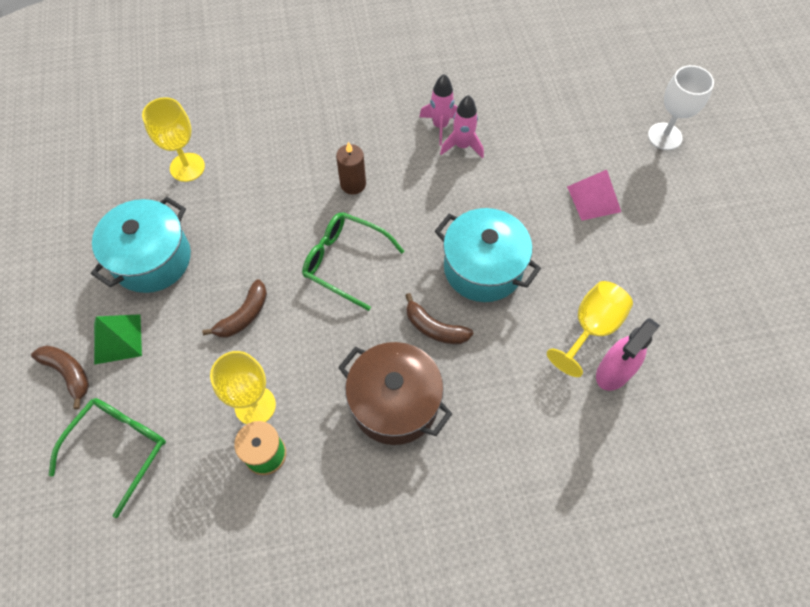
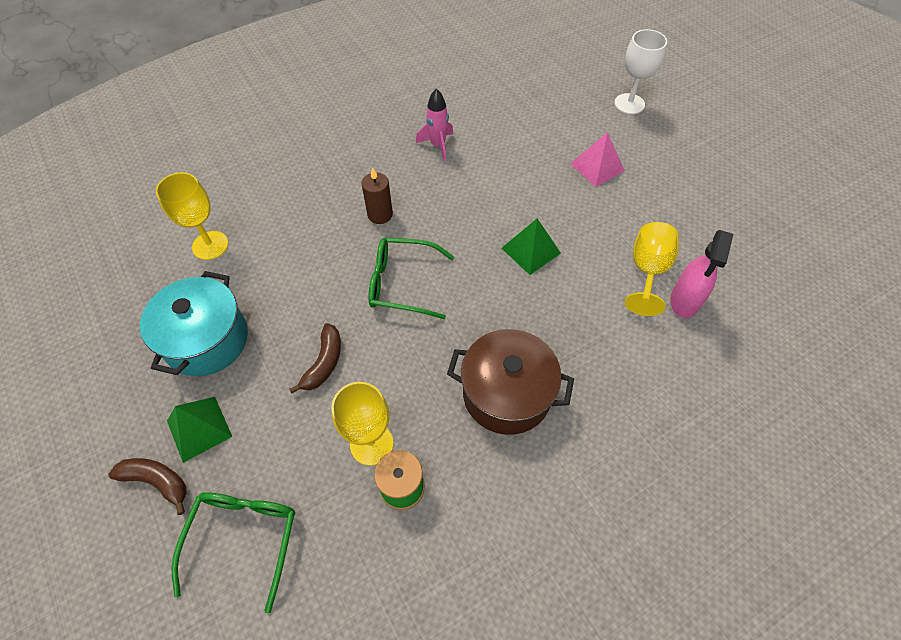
camera: 20 degrees left, 5 degrees down
brown banana [405,293,473,344] -> none
turquoise pot [435,208,541,302] -> green pyramid [501,218,561,275]
pink rocket [440,95,484,158] -> none

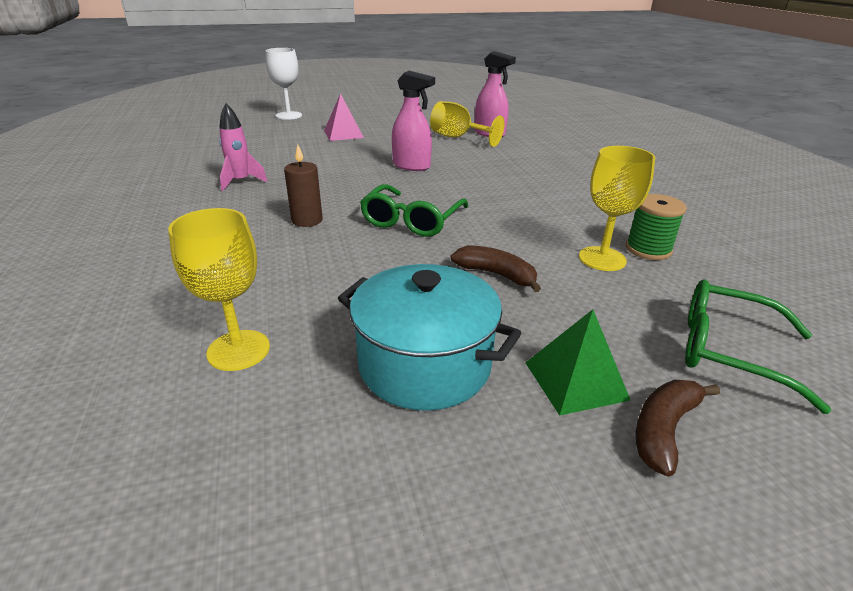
camera: 75 degrees left, 25 degrees down
brown pot [447,329,574,435] -> none
green pyramid [501,218,561,275] -> pink spray bottle [392,71,435,171]

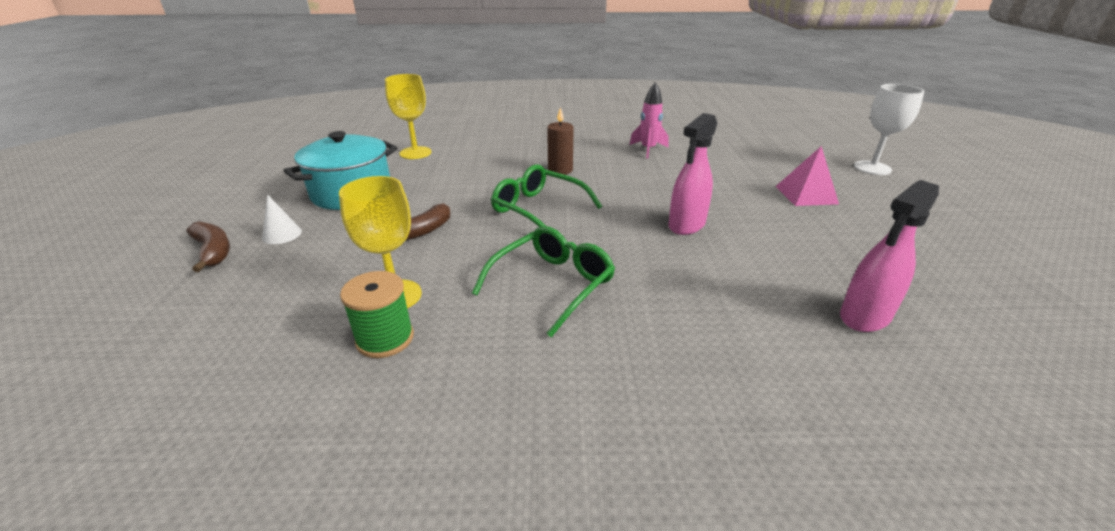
camera: 105 degrees right, 0 degrees up
yellow goblet [430,101,505,147] -> none
green pyramid [525,309,631,416] -> white cone [262,194,302,244]
green glasses [685,279,831,414] -> green glasses moved to [472,226,615,337]

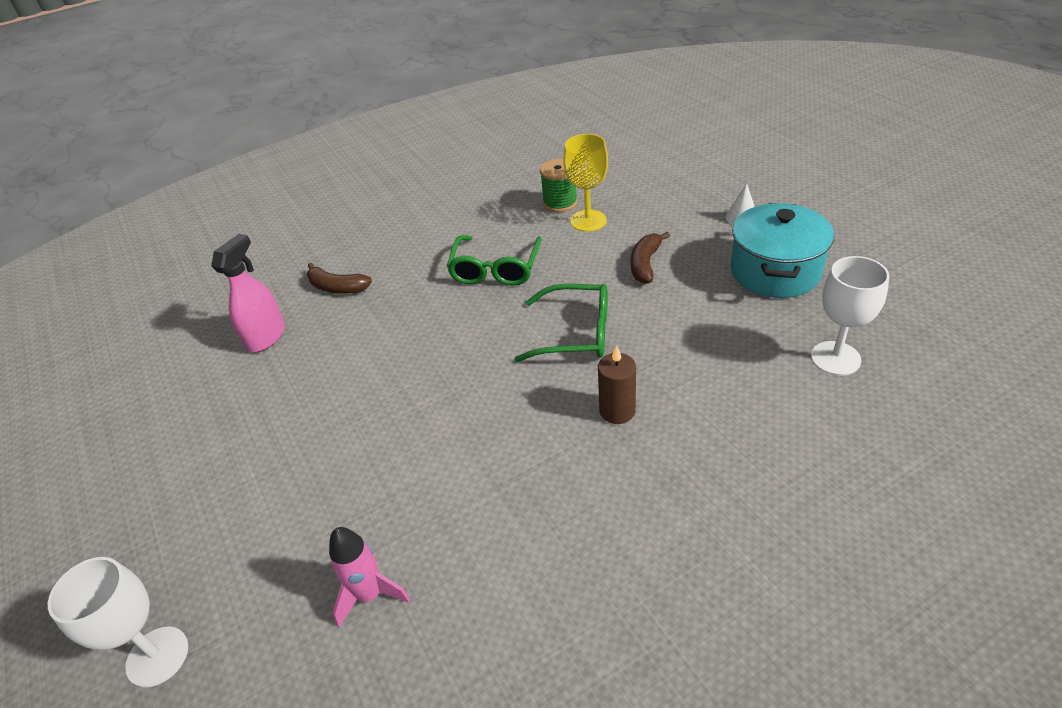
camera: 155 degrees right, 10 degrees up
brown banana [186,221,230,272] -> brown banana moved to [307,263,372,294]
yellow goblet [385,74,432,159] -> white goblet [811,256,890,376]
pink rocket [629,82,668,158] -> pink rocket moved to [329,527,410,627]
pink spray bottle [668,113,717,235] -> none
pink pyramid [776,146,839,206] -> none

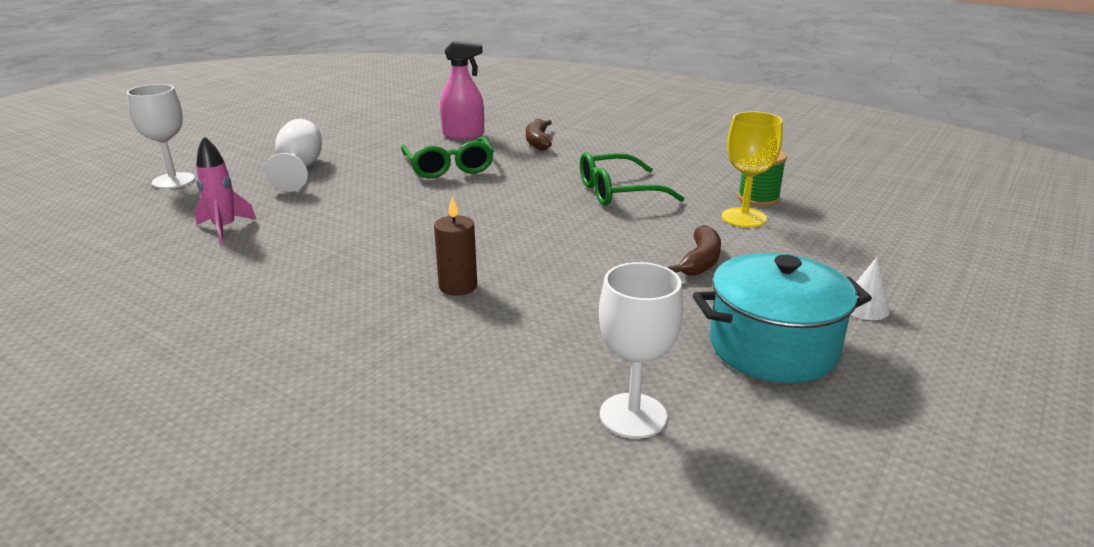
camera: 60 degrees right, 15 degrees down
green glasses [514,284,608,362] -> green glasses moved to [401,136,494,178]
brown banana [631,232,670,284] -> brown banana turned 120 degrees clockwise [669,225,721,276]
none -> white goblet [265,119,322,192]

